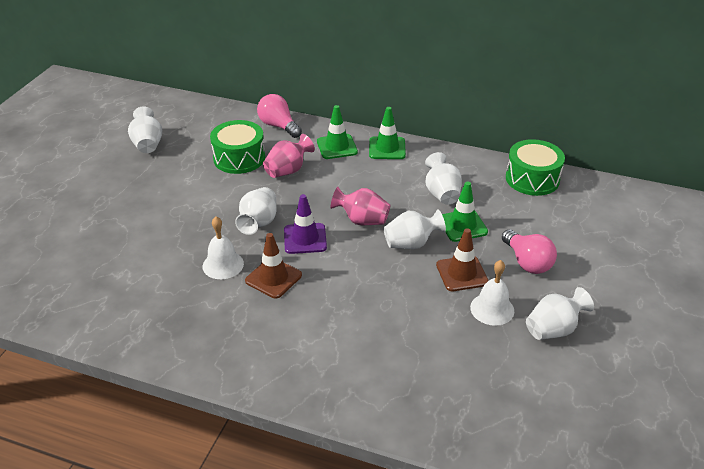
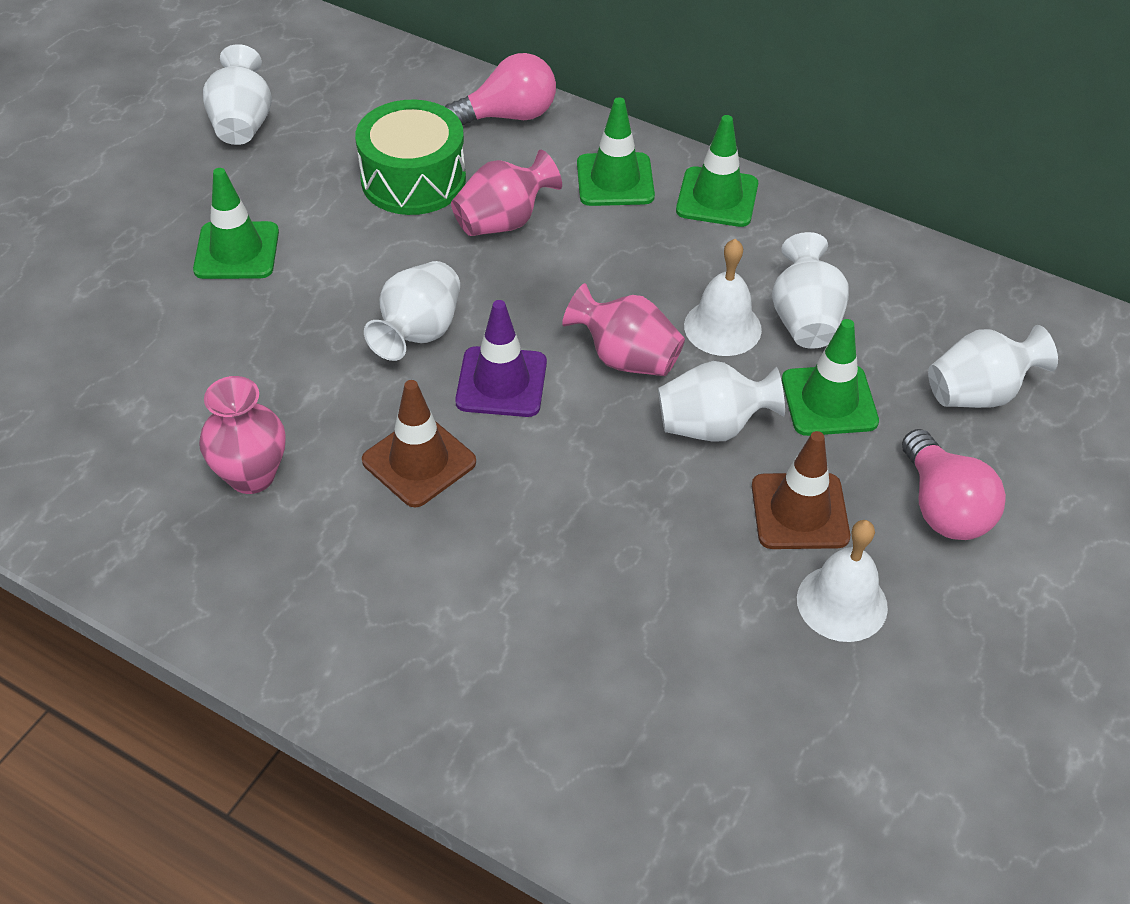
camera: 10 degrees right, 10 degrees up
white bell [203,217,244,279] -> white bell moved to [684,239,762,356]
pink light bulb [257,94,302,138] -> pink light bulb turned 105 degrees clockwise [445,53,556,125]
green drum [506,139,565,196] -> none
white vase [526,287,594,340] -> white vase moved to [928,325,1058,408]
none -> green traffic cone [193,168,279,279]
none -> pink vase [199,376,286,494]

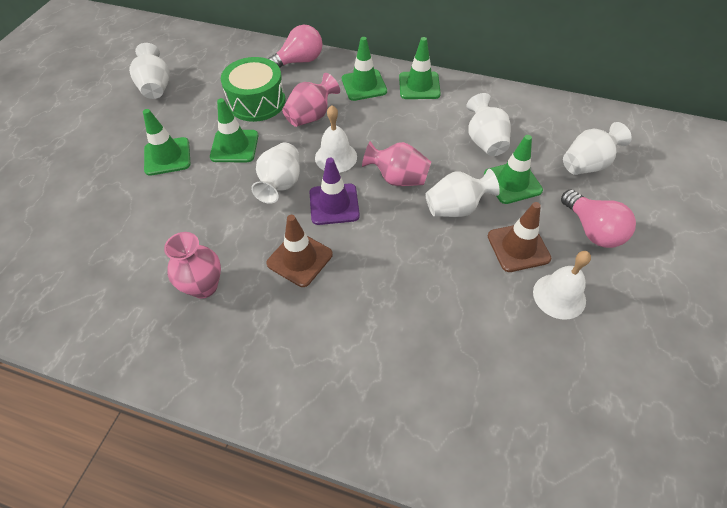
camera: 10 degrees left, 5 degrees up
white bell [684,239,762,356] -> white bell moved to [315,105,357,173]
none -> green traffic cone [210,98,258,162]

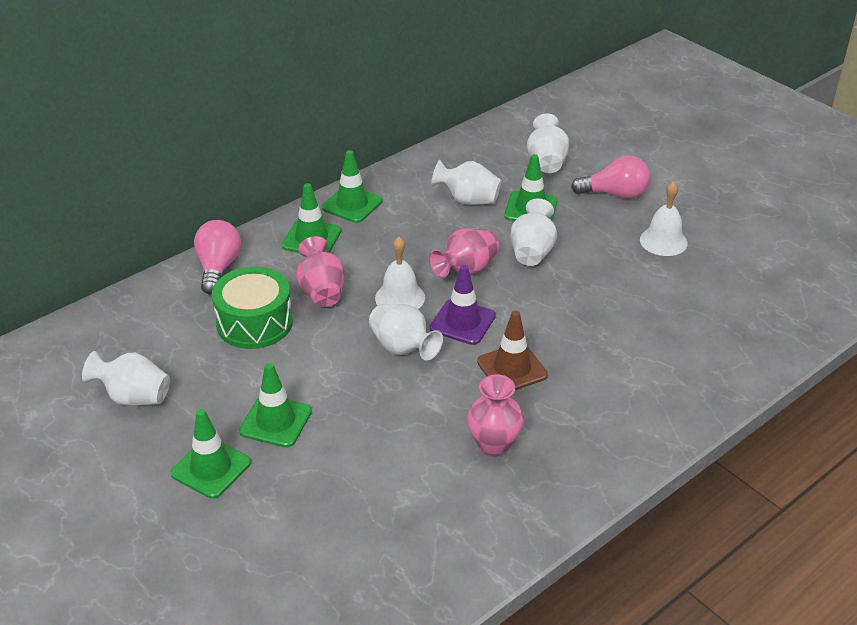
camera: 60 degrees left, 15 degrees down
green traffic cone [210,98,258,162] -> green traffic cone moved to [170,409,251,499]
brown traffic cone [488,202,551,272] -> none

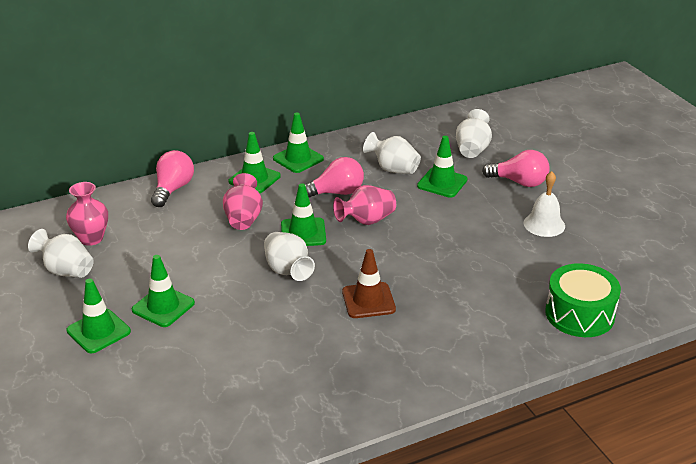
camera: 15 degrees right, 5 degrees down
green drum [212,267,293,349] -> green drum moved to [545,263,621,337]
white bell [375,237,425,309] -> green traffic cone [281,183,326,246]
purple traffic cone [430,265,496,345] -> none
pink vase [467,374,524,457] -> pink vase moved to [66,182,108,246]
white vase [511,199,557,266] -> none
none -> pink light bulb [305,157,364,198]

